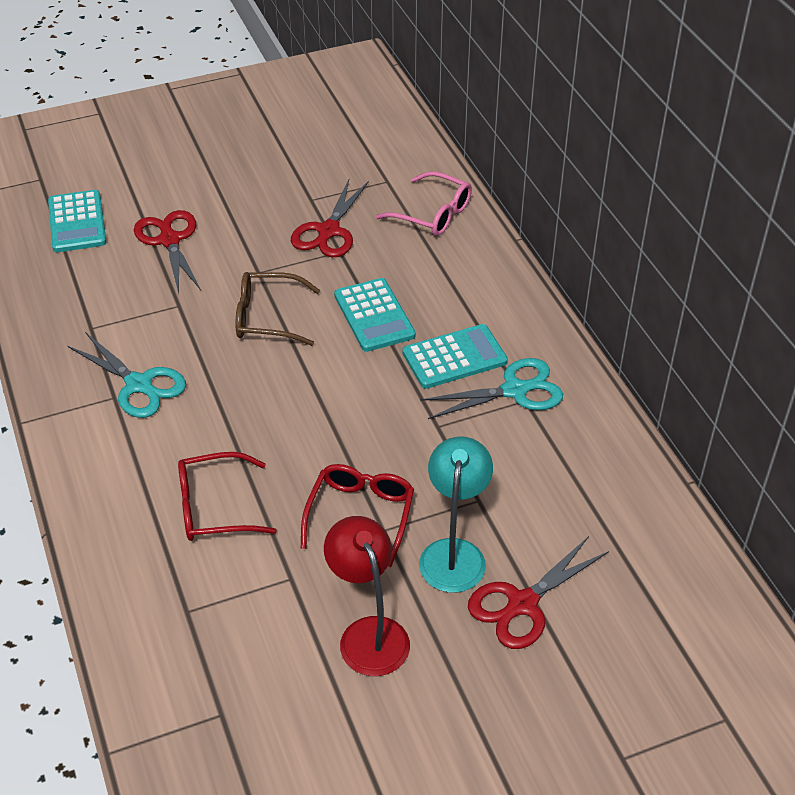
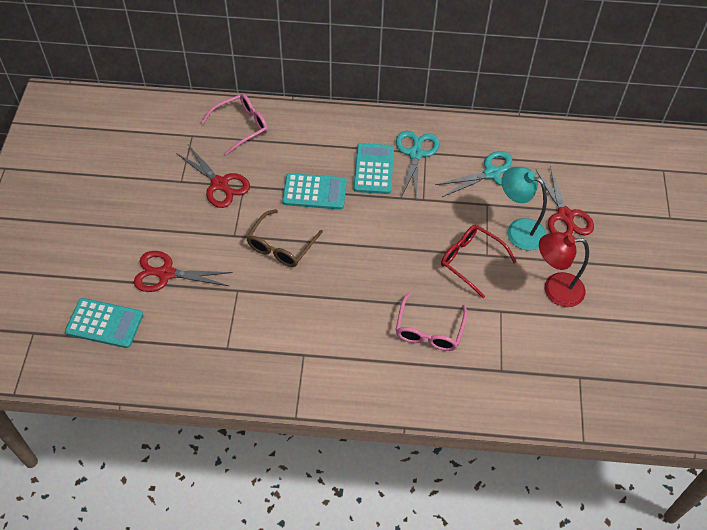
camera: 65 degrees left, 10 degrees up
turquoise scissors [68,332,186,418] -> turquoise scissors moved to [435,151,512,197]
red glasses [178,452,277,541] -> pink glasses [396,292,467,351]

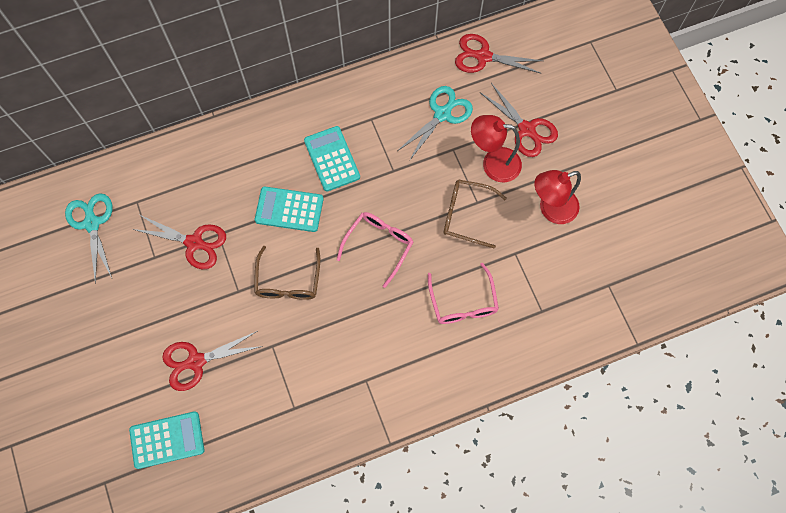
camera: 25 degrees left, 15 degrees up
pink glasses [201,94,268,156] -> pink glasses moved to [337,212,413,288]
turquoise calculator [282,173,347,210] -> turquoise calculator turned 150 degrees counterclockwise [255,187,324,232]
turquoise scissors [396,131,440,201] -> turquoise scissors moved to [65,193,112,284]
red glasses [441,225,516,298] -> brown glasses [444,179,507,249]
turquoise lamp [502,167,547,250] -> red lamp [471,115,522,182]
none -> red scissors [455,34,543,74]

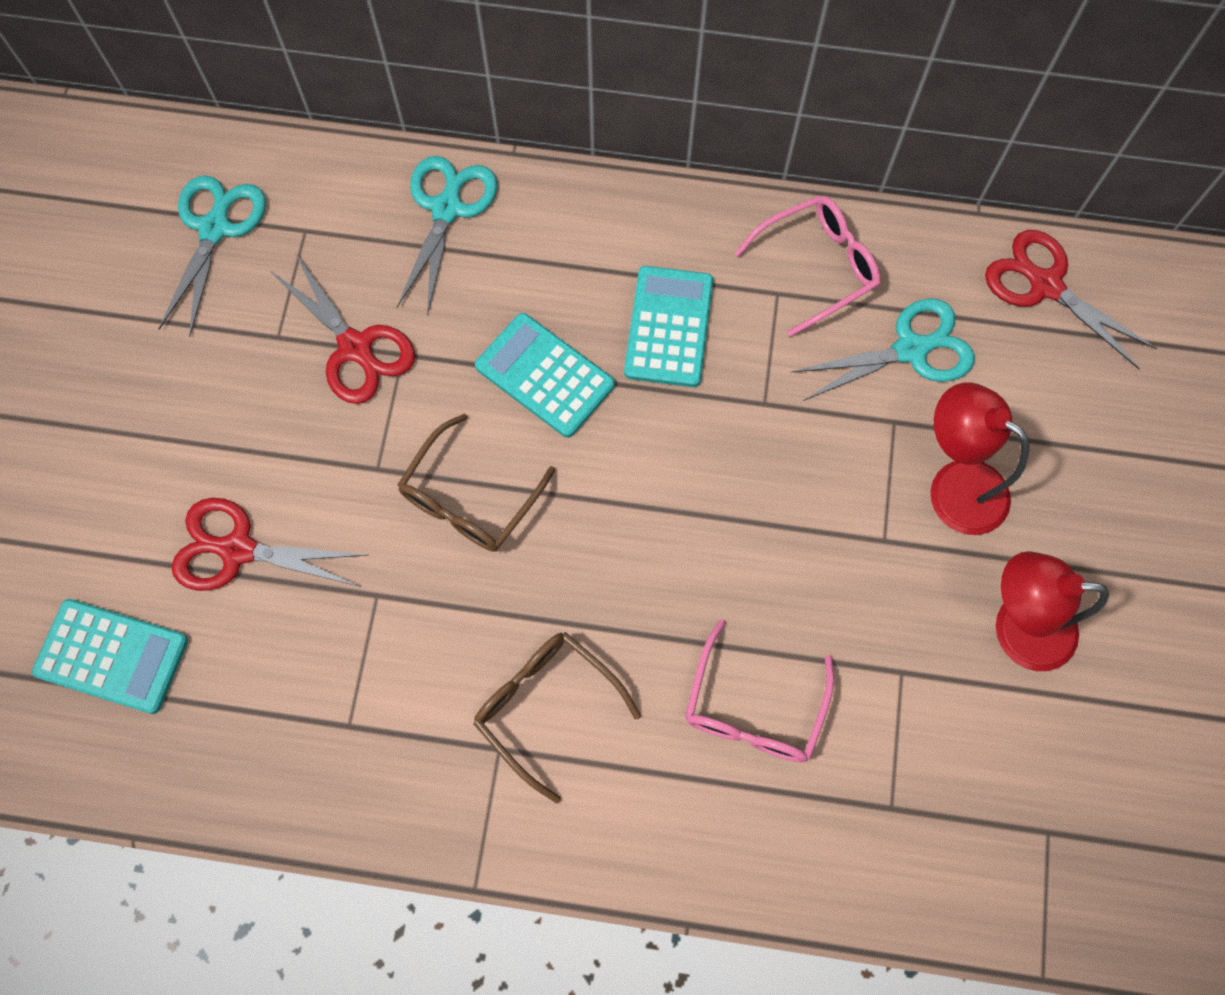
camera: 30 degrees right, 0 degrees up
pink glasses [337,212,413,288] -> pink glasses moved to [735,196,880,337]
brown glasses [444,179,507,249] -> brown glasses moved to [474,632,641,803]
red scissors [480,83,558,157] -> none
none -> turquoise scissors [397,156,498,316]

